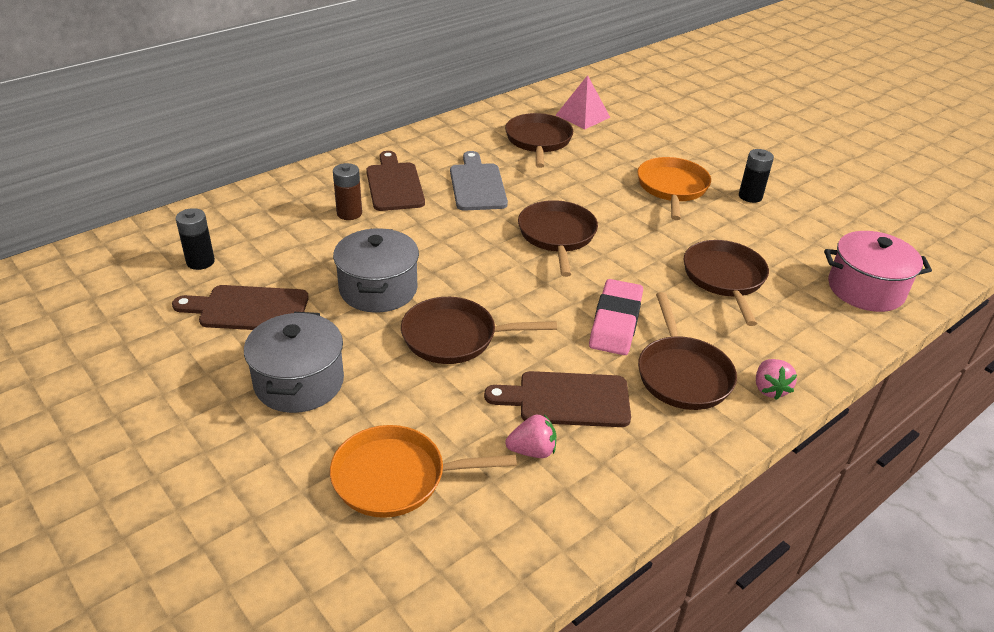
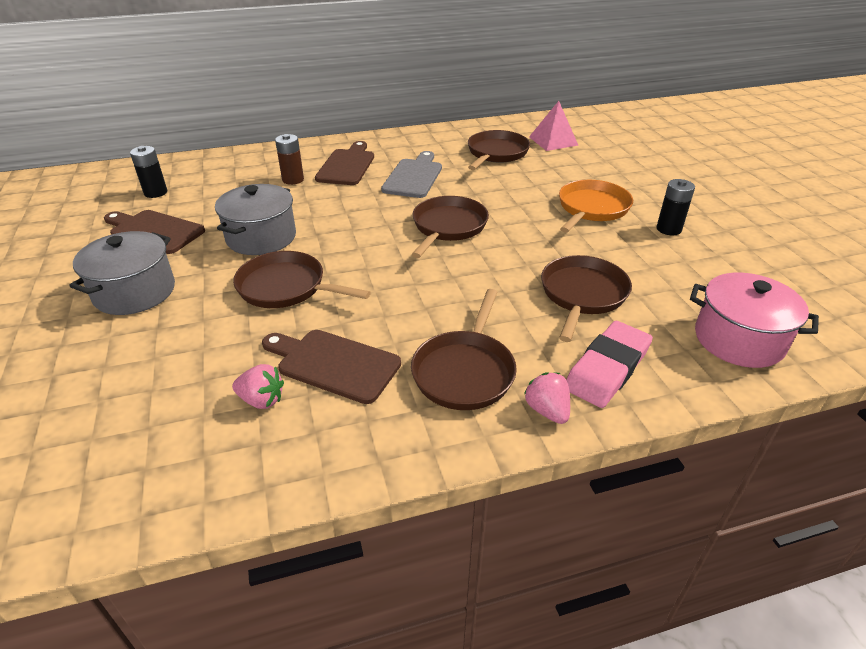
camera: 25 degrees right, 0 degrees up
orange pan [330,425,517,518] -> none
pink eraser [589,279,643,355] -> pink eraser moved to [566,321,653,408]
pink strawberry [756,359,797,400] -> pink strawberry turned 135 degrees clockwise [524,372,570,424]

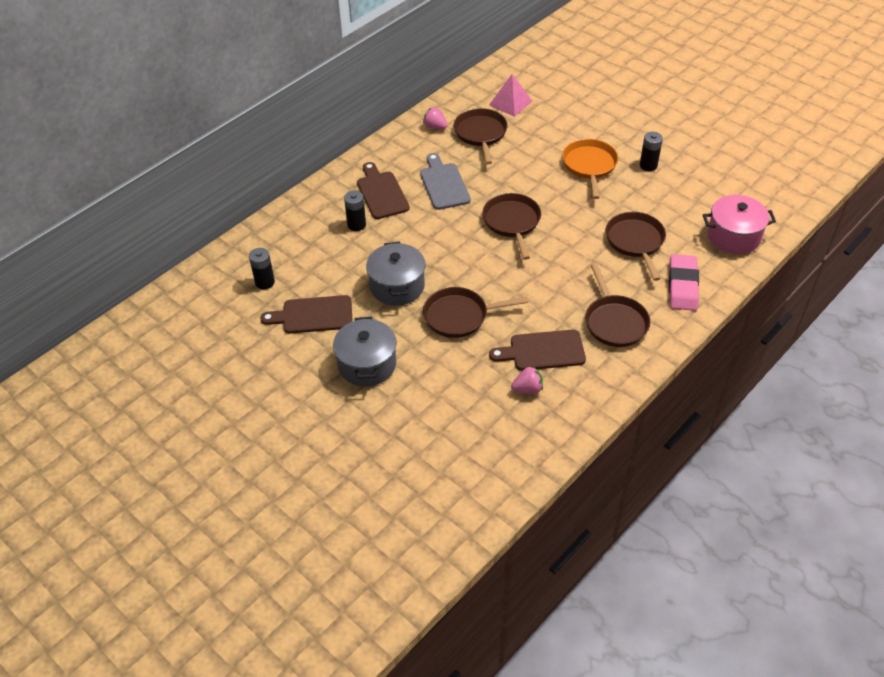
camera: 30 degrees left, 10 degrees up
brown battery [275,134,304,185] -> black battery [344,191,366,231]
pink strawberry [524,372,570,424] -> pink strawberry moved to [423,107,448,129]

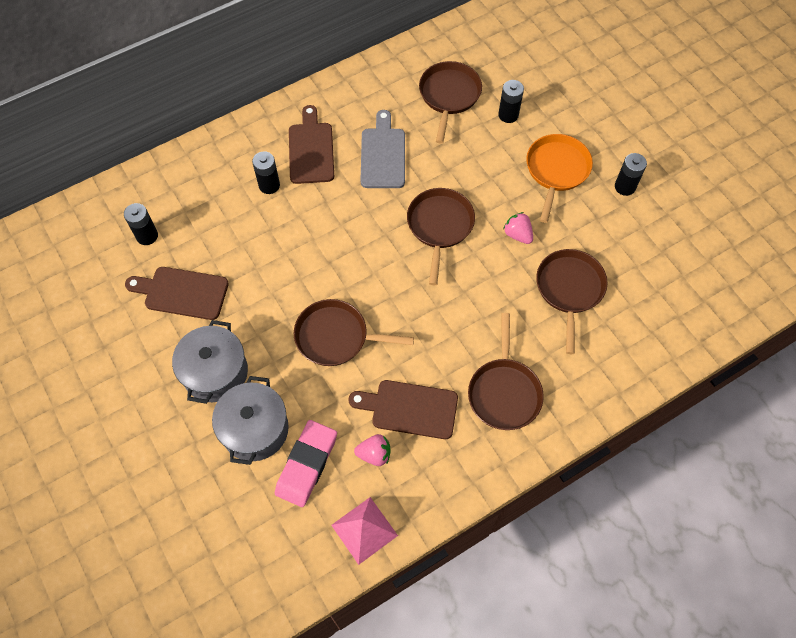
camera: 15 degrees right, 15 degrees up
grey pot [366,242,425,306] -> grey pot moved to [212,376,289,465]
pink strawberry [423,107,448,129] -> pink strawberry moved to [503,212,533,244]
pink pyramid [489,74,532,117] -> pink pyramid moved to [331,497,398,565]
pink eraser [669,254,699,311] -> pink eraser moved to [275,420,337,507]
pink pot [703,195,776,254] -> none
none -> black battery [498,80,524,123]

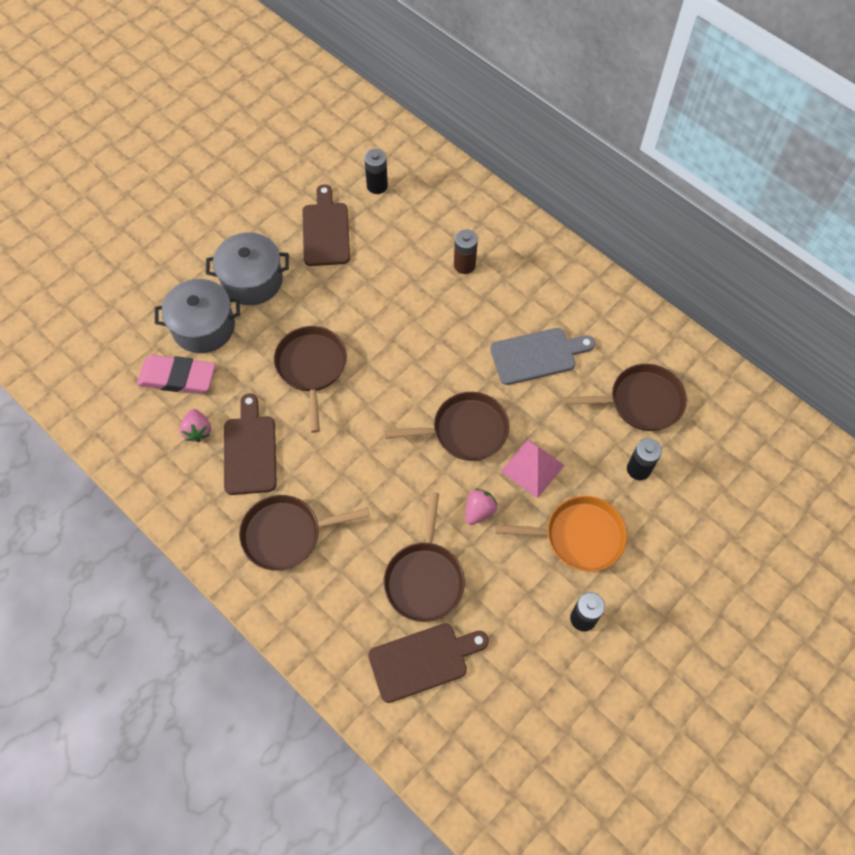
camera: 75 degrees right, 0 degrees up
black battery [252,151,280,194] -> brown battery [454,229,478,274]
brown cutting board [289,105,334,184] -> brown cutting board moved to [368,623,489,703]
pink pyramid [331,497,398,565] -> pink pyramid moved to [501,439,564,498]
brown pan [536,249,608,354] -> brown pan turned 105 degrees clockwise [383,492,465,622]

